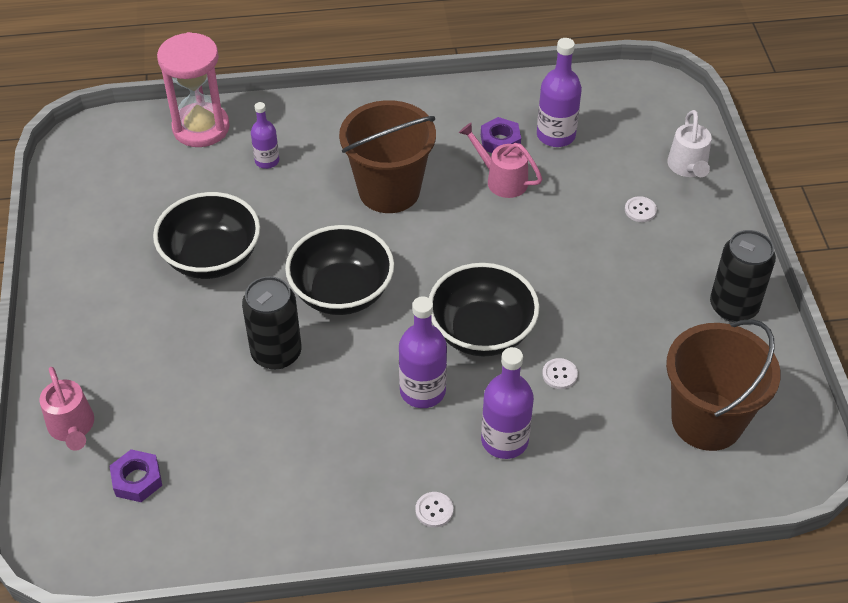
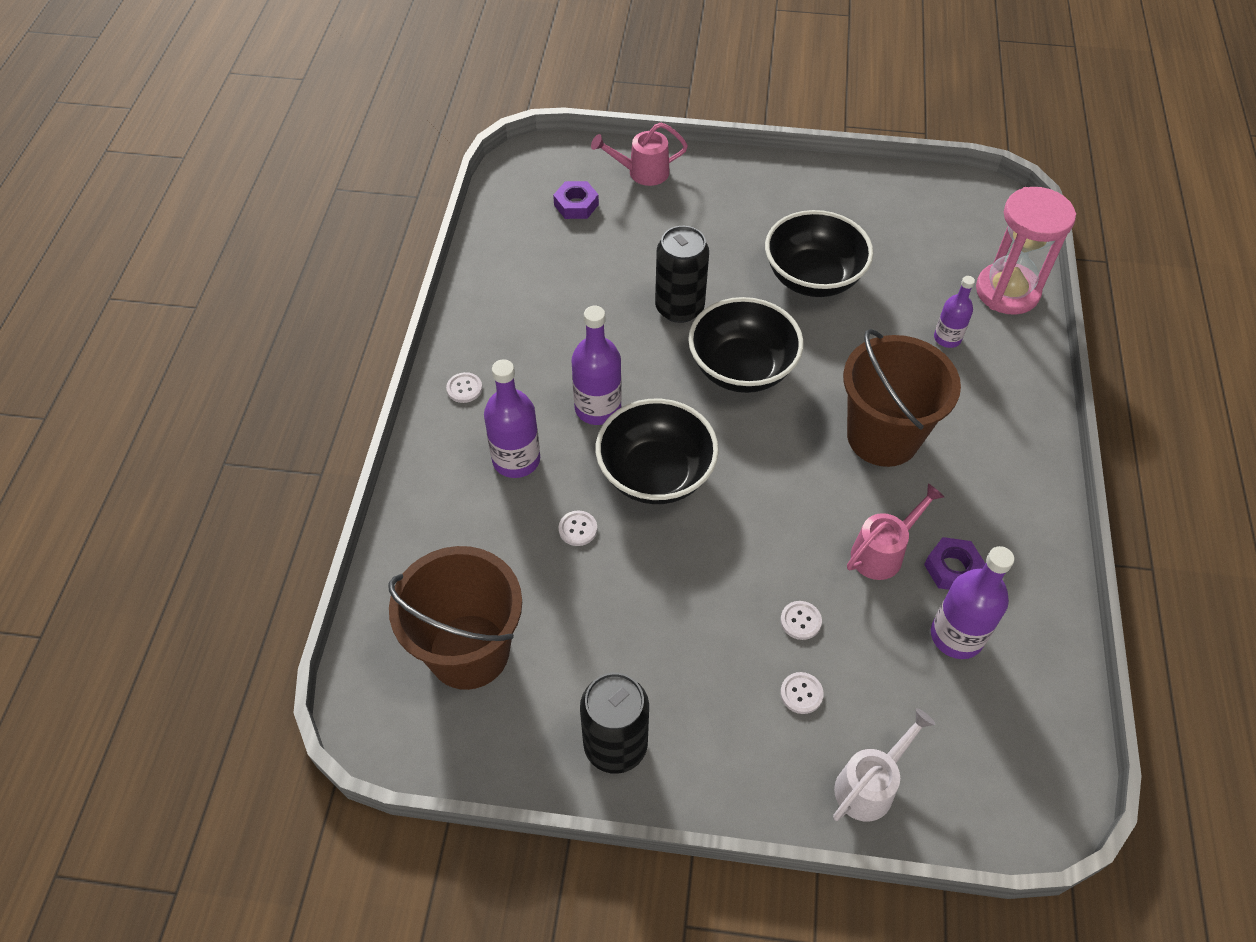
camera: 105 degrees right, 5 degrees up
white watering can [667,110,712,177] -> white watering can turned 120 degrees clockwise [833,708,935,822]
none -> white button [780,601,822,640]

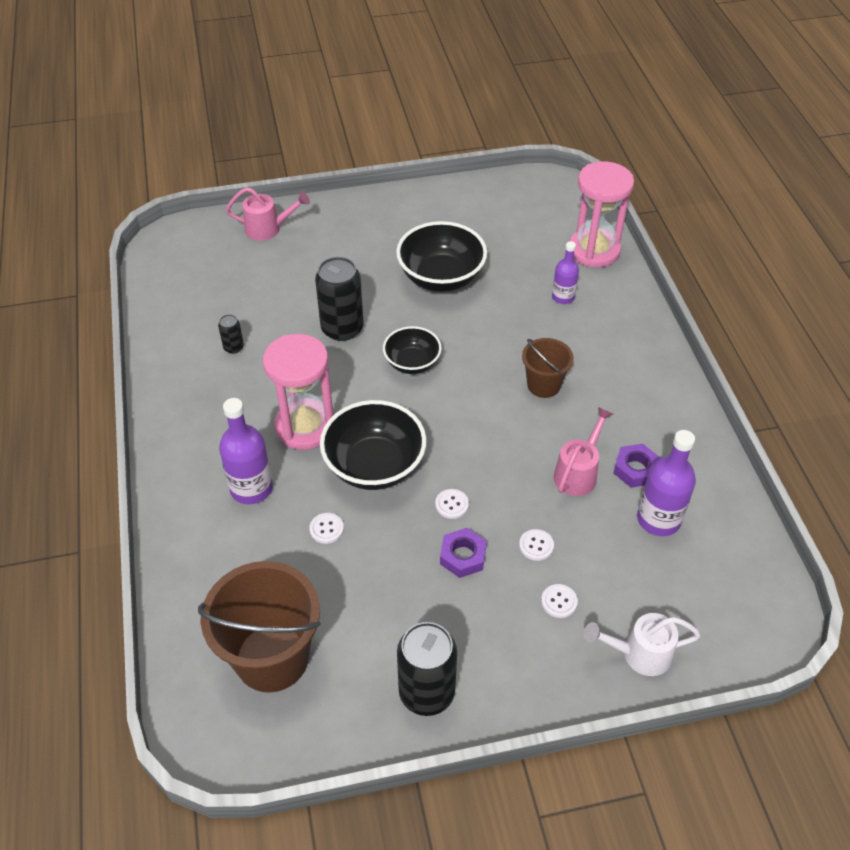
camera: 20 degrees left, 5 degrees down
white button [446,372,482,403] -> white button moved to [435,489,469,519]
purple nut [553,181,599,219] -> purple nut moved to [440,528,487,578]
purple bottle [572,306,622,425] -> pink hourglass [263,334,334,450]
pink watering can [591,123,688,186] -> pink watering can turned 150 degrees counterclockwise [226,187,310,241]
black bowl [688,297,804,393] -> black bowl [383,326,442,374], size x0.61
white watering can [833,708,935,822] -> white watering can turned 120 degrees counterclockwise [584,613,701,676]
brown bucket [843,329,961,467] -> brown bucket [522,338,574,398], size x0.55
none -> black can [218,314,244,354]

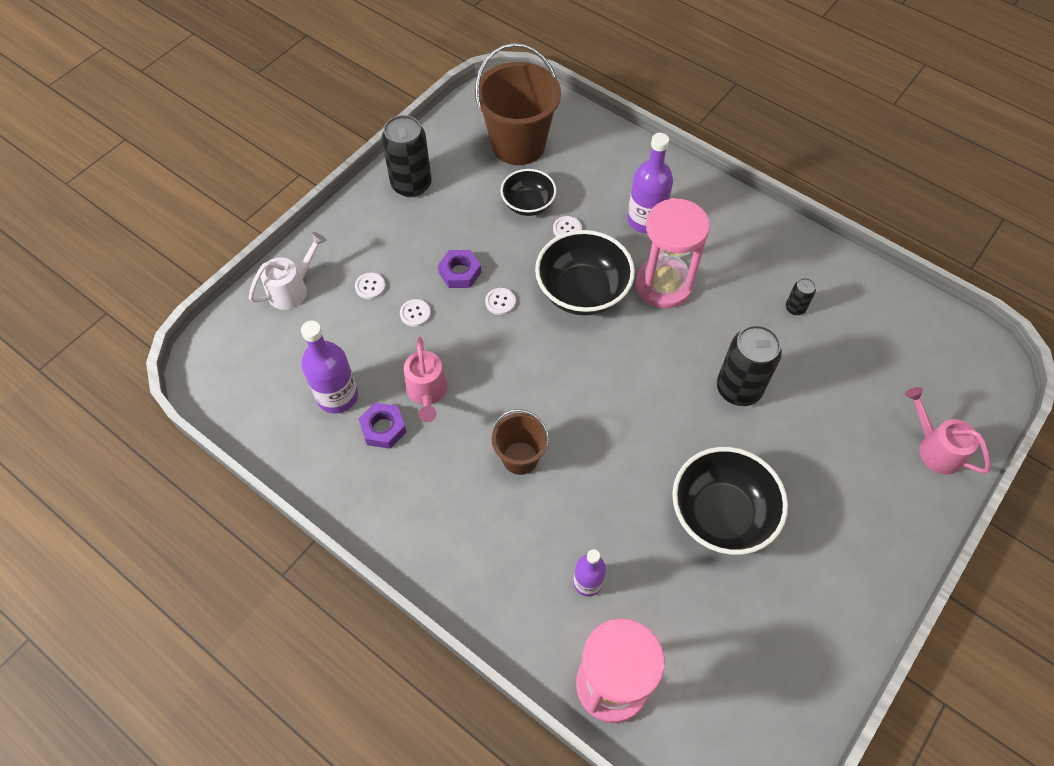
camera: 140 degrees right, 10 degrees up
pink watering can [226,187,310,241] -> pink watering can turned 90 degrees clockwise [905,387,991,474]
black bowl [383,326,442,374] -> black bowl moved to [500,169,556,216]

